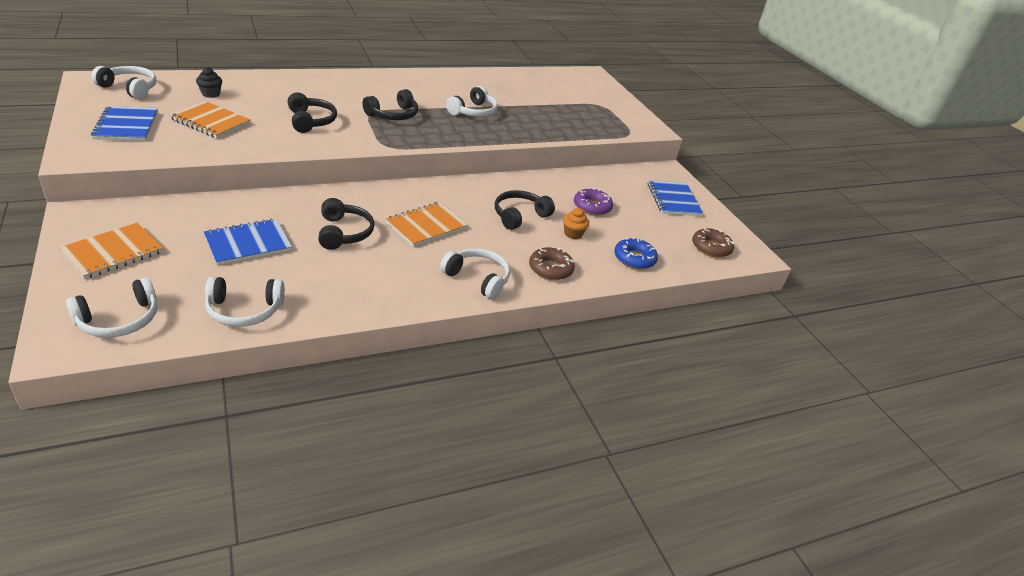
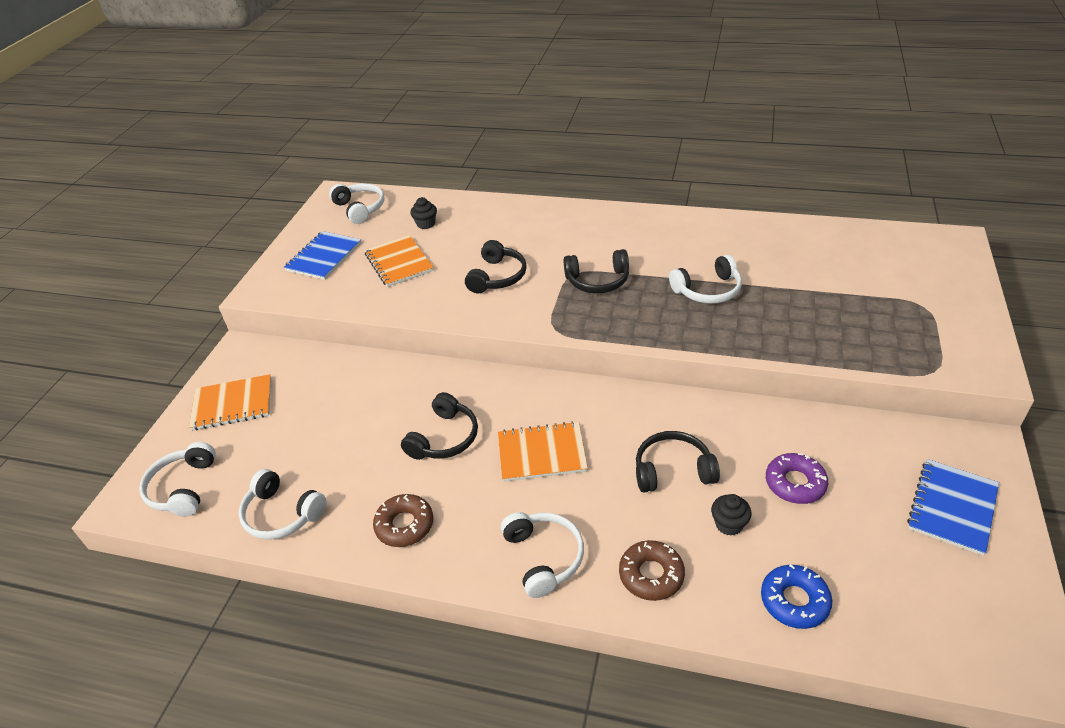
camera: 45 degrees right, 5 degrees up
white headphones [66,278,158,338] -> white headphones turned 90 degrees clockwise [139,442,216,516]
blue notebook [204,218,292,265] -> none
orange cupcake [563,208,589,239] -> black cupcake [711,494,752,536]
brown donut [692,228,734,258] -> brown donut moved to [373,494,433,547]

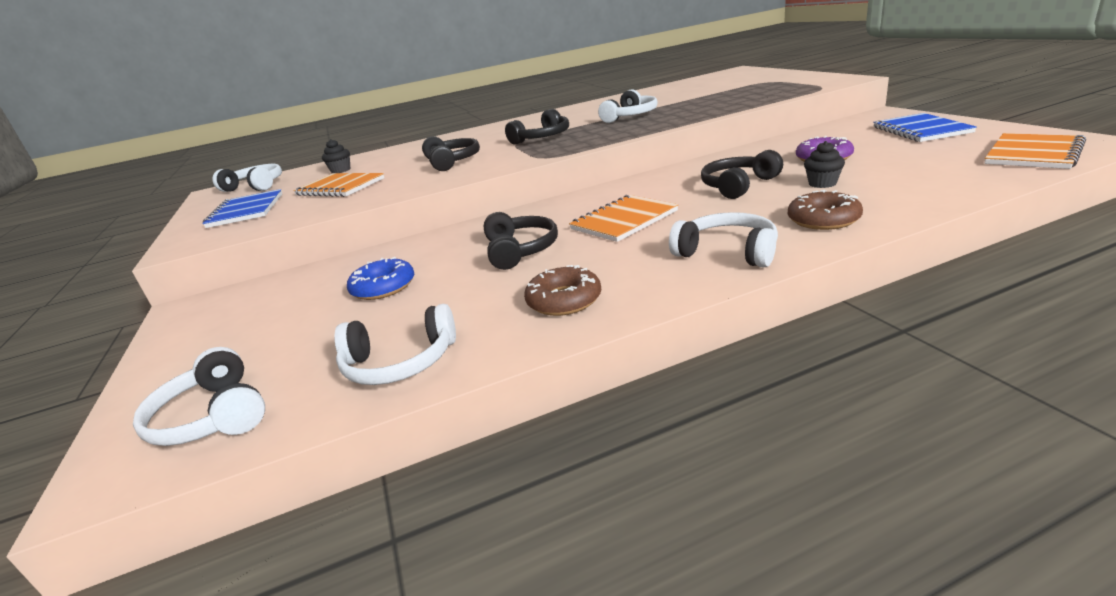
camera: 35 degrees left, 15 degrees down
orange notebook [189,374,271,431] -> orange notebook moved to [984,133,1086,169]
blue donut [761,564,832,629] -> blue donut moved to [347,257,414,300]

